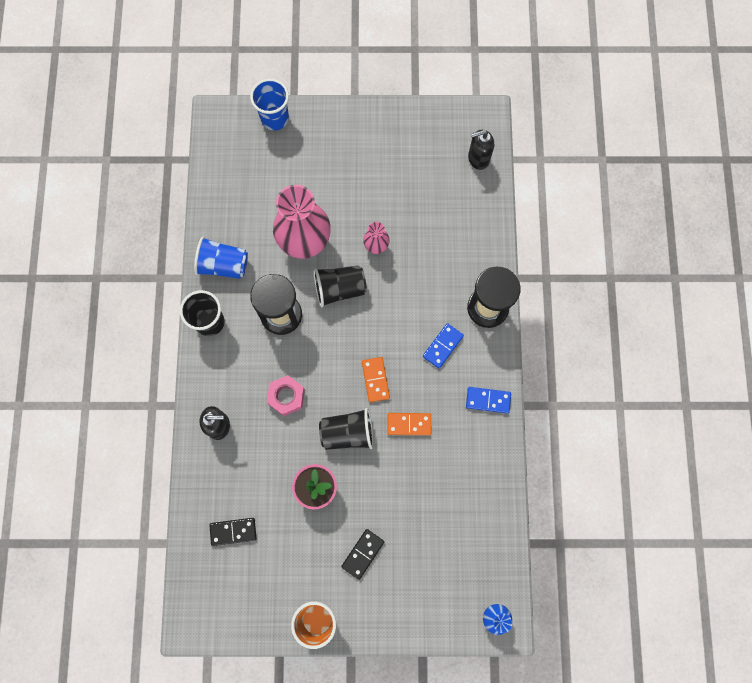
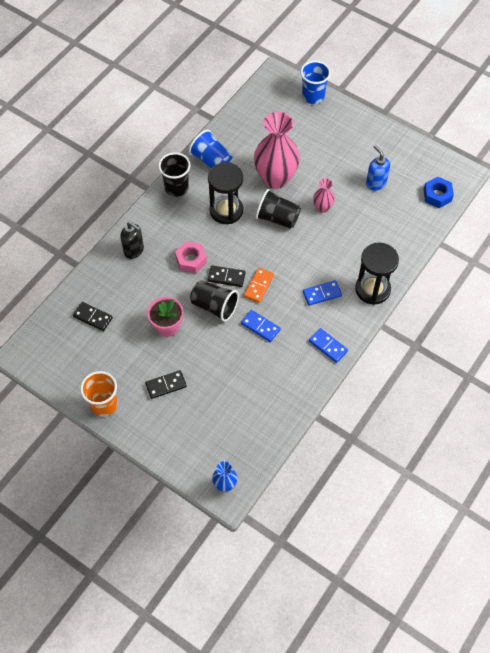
camera: 35 degrees right, 15 degrees down
orange domino [387,413,431,435] -> blue domino [241,310,281,342]
black soap dispenser [468,130,494,170] -> blue nut [423,177,454,208]
none -> black domino [207,265,246,287]
none -> blue soap dispenser [366,145,390,191]

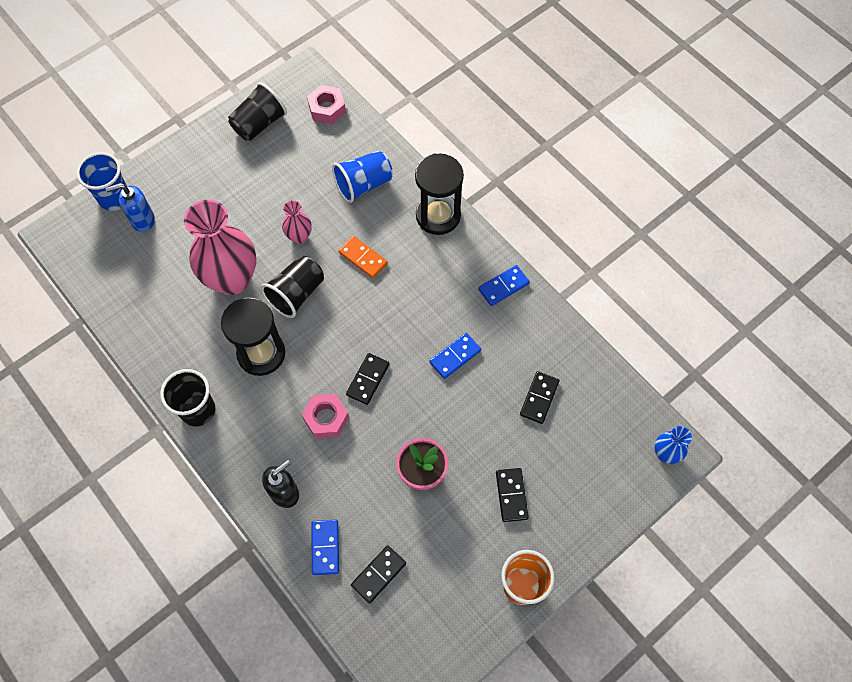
camera: 75 degrees left, 5 degrees up
blue cup [189,130,233,168] -> blue cup moved to [332,151,393,203]
black cup [190,280,239,322] -> black cup moved to [228,82,287,141]
orange domino [244,268,274,303] -> orange domino moved to [339,236,388,278]
blue domino [303,280,342,306] -> blue domino moved to [311,520,339,575]
blue soap dispenser [366,145,390,191] -> blue soap dispenser moved to [106,183,155,232]
blue nut [423,177,454,208] -> pink nut [307,85,346,124]
none -> black domino [520,371,560,424]

